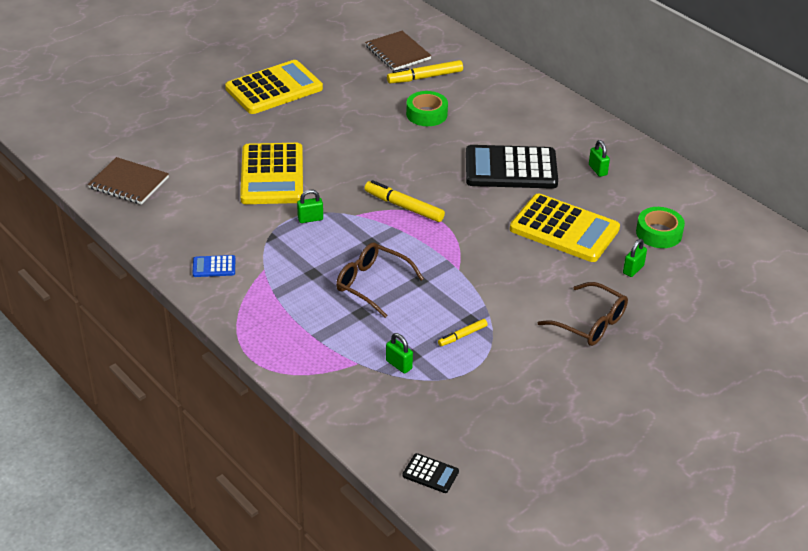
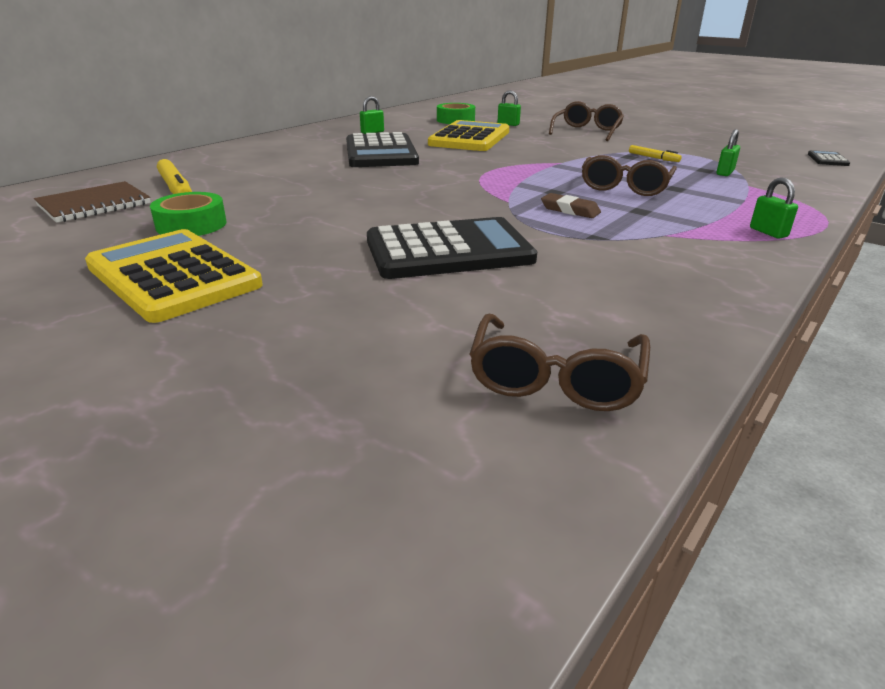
camera: 100 degrees left, 10 degrees down
brown notebook [88,157,169,205] -> brown glasses [469,314,650,411]
blue calculator [192,255,235,277] -> none
yellow calculator [240,143,303,204] -> black calculator [367,217,537,279]
green padlock [297,189,323,223] -> green padlock moved to [750,177,798,239]
yellow marker [364,180,445,222] -> none
green tape [406,91,448,126] -> green tape moved to [150,192,227,236]
none -> brown eraser [541,193,601,218]

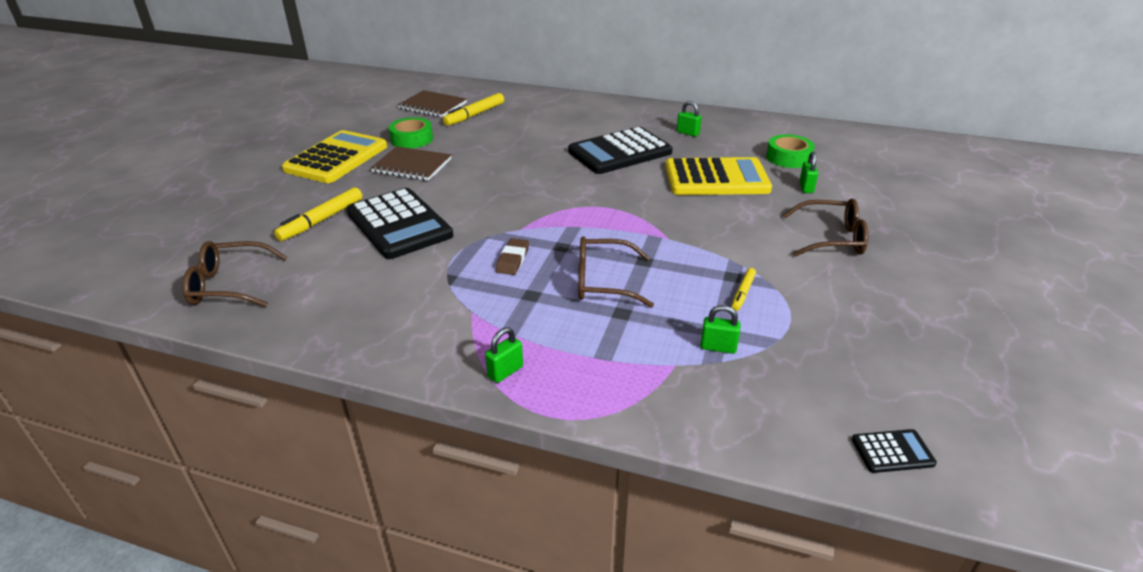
camera: 70 degrees right, 5 degrees up
none -> yellow marker [274,187,362,241]
none -> brown notebook [371,146,451,181]

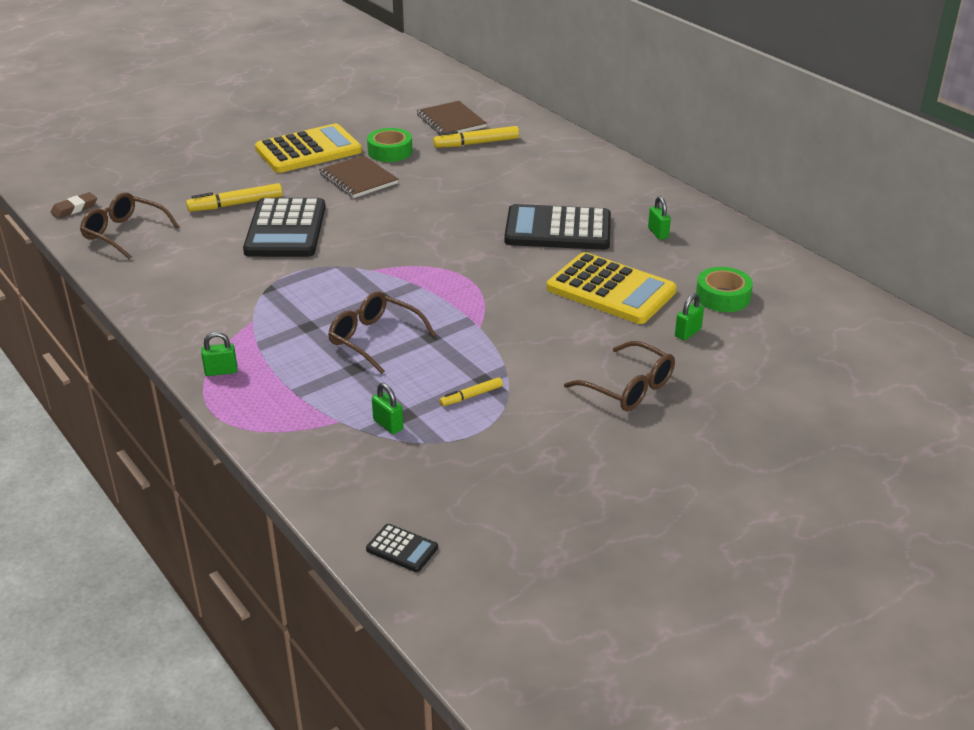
camera: 35 degrees right, 0 degrees up
brown eraser [496,238,529,275] -> brown eraser moved to [51,192,97,219]

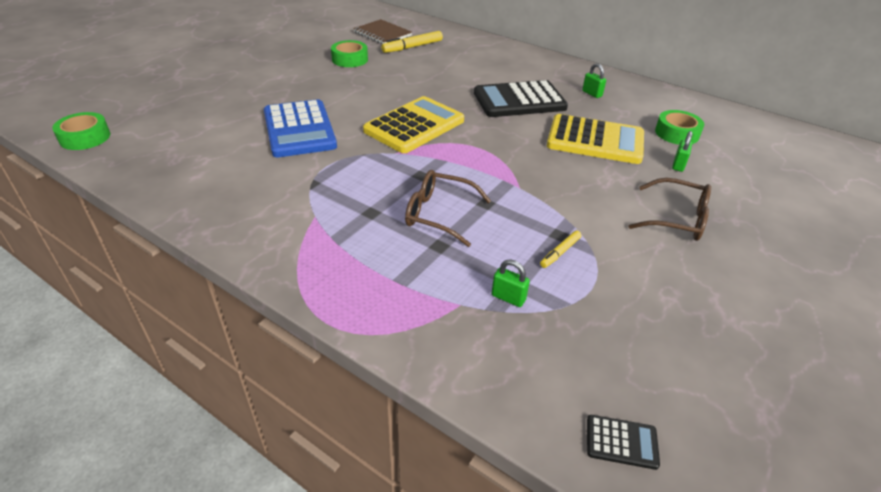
camera: 20 degrees left, 5 degrees up
brown eraser [51,192,97,219] -> green tape [52,112,110,150]
brown glasses [80,192,179,259] -> none
yellow marker [186,183,283,212] -> none
green padlock [201,332,237,376] -> none
black calculator [243,198,325,257] -> blue calculator [264,99,337,157]
yellow calculator [255,123,362,173] -> yellow calculator moved to [363,96,464,153]
brown notebook [319,155,398,198] -> none

